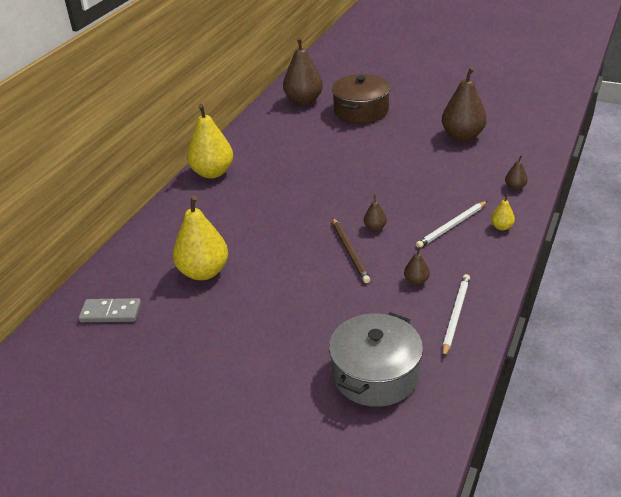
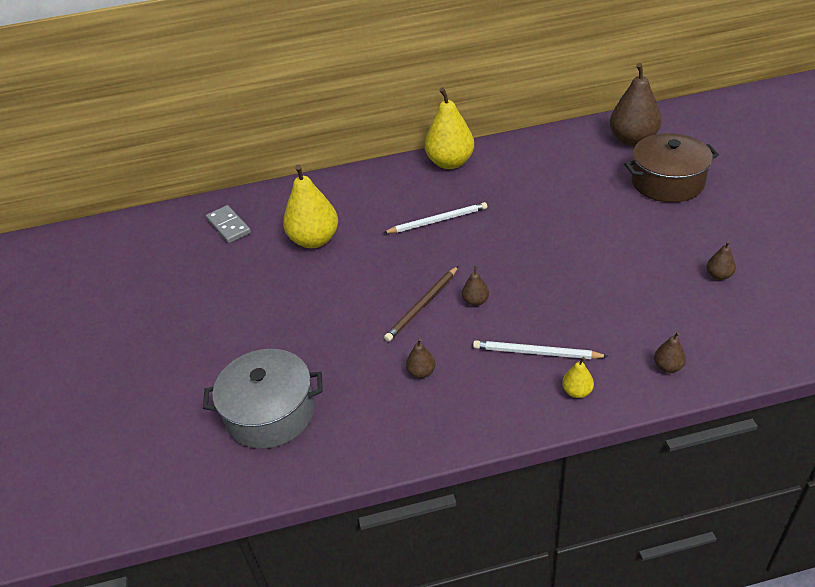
camera: 55 degrees right, 5 degrees up
brown pear [442,67,487,141] -> brown pear [707,241,736,280], size x0.45
white pencil [442,274,470,358] -> white pencil moved to [383,202,487,233]

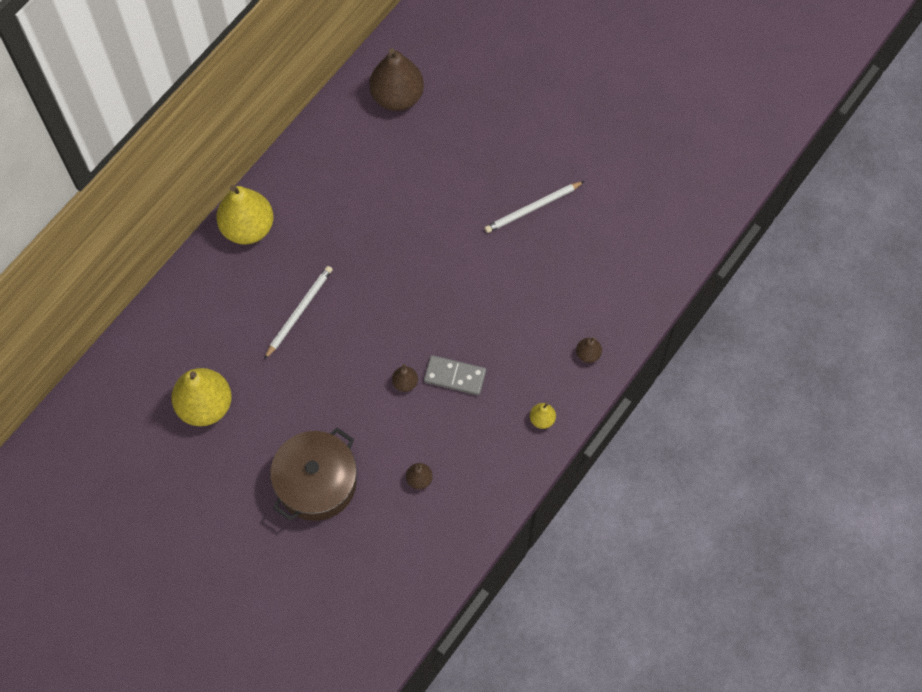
camera: 45 degrees left, 25 degrees up
grey pot [203,349,323,449] -> none
grey domino [206,205,251,243] -> grey domino moved to [424,355,486,396]
brown pencil [384,266,459,342] -> none
white pencil [473,340,609,359] -> white pencil moved to [485,181,585,233]
brown pot [624,133,719,202] -> brown pot moved to [270,428,357,521]
brown pear [707,241,736,280] -> none

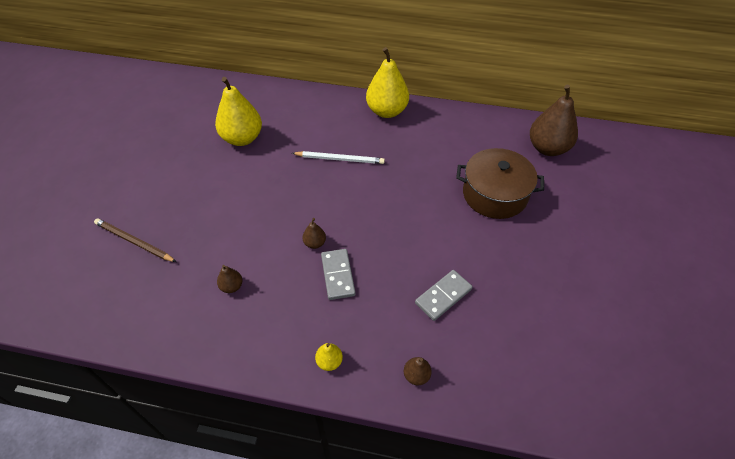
camera: 65 degrees right, 15 degrees down
brown pot [270,428,357,521] -> brown pot moved to [456,148,544,219]
white pencil [485,181,585,233] -> none
none -> brown pencil [94,218,176,262]
none -> grey domino [415,270,473,321]

